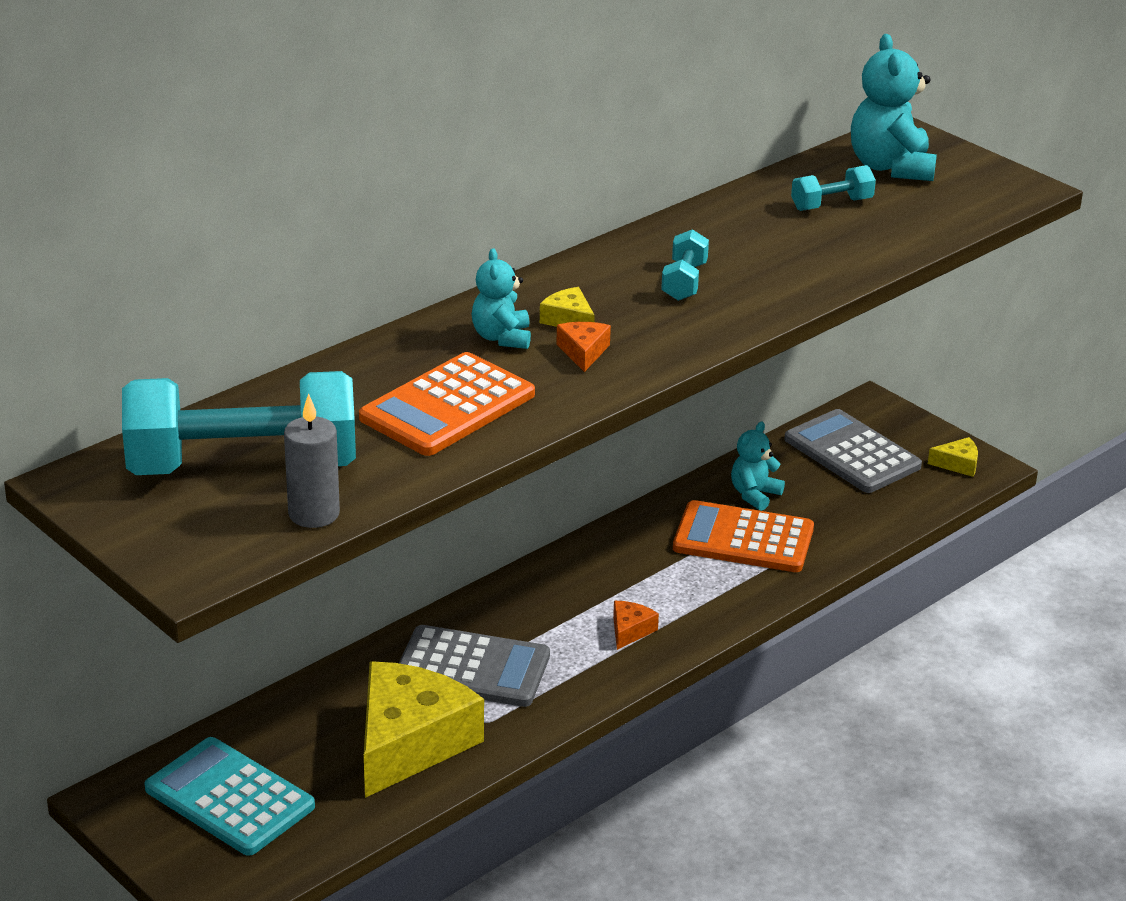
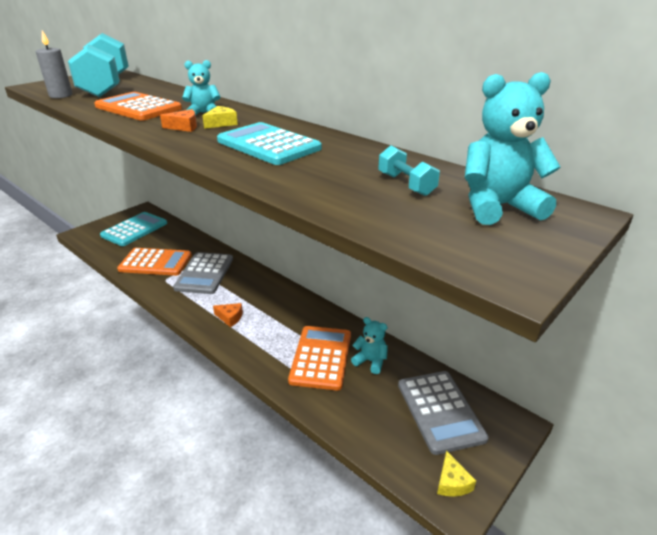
camera: 85 degrees right, 0 degrees up
yellow cheese [364,661,484,798] -> orange calculator [117,248,192,276]
turquoise dumbbell [661,229,709,301] -> turquoise calculator [217,122,322,165]
grey calculator [784,409,922,493] -> grey calculator turned 120 degrees clockwise [398,371,489,455]

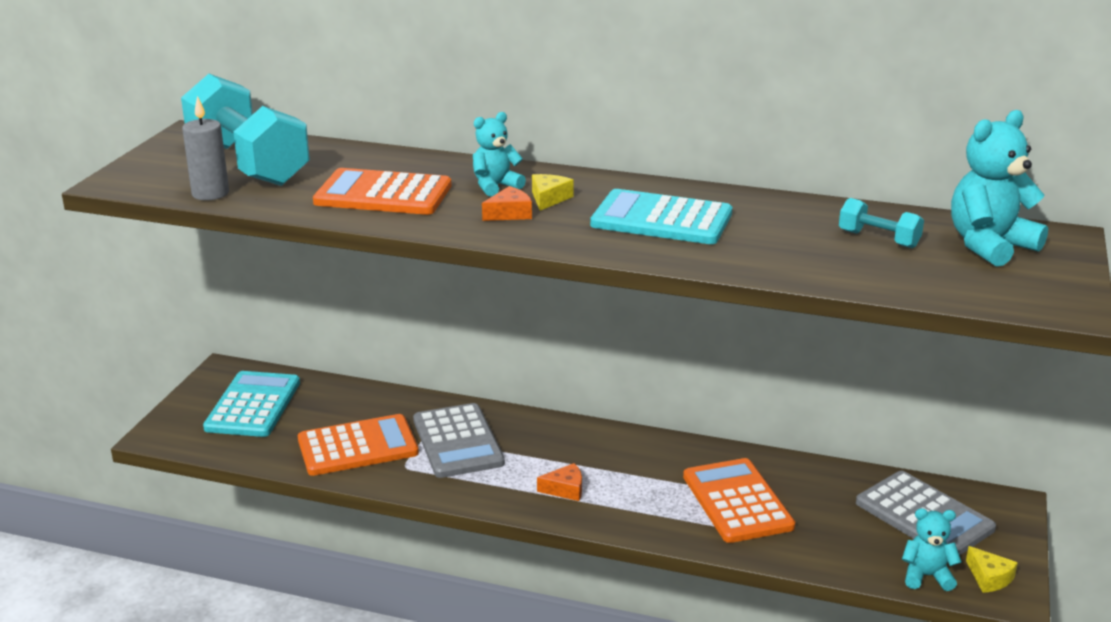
camera: 25 degrees left, 5 degrees down
turquoise teddy bear [351,317,388,374] -> turquoise teddy bear moved to [902,508,962,591]

